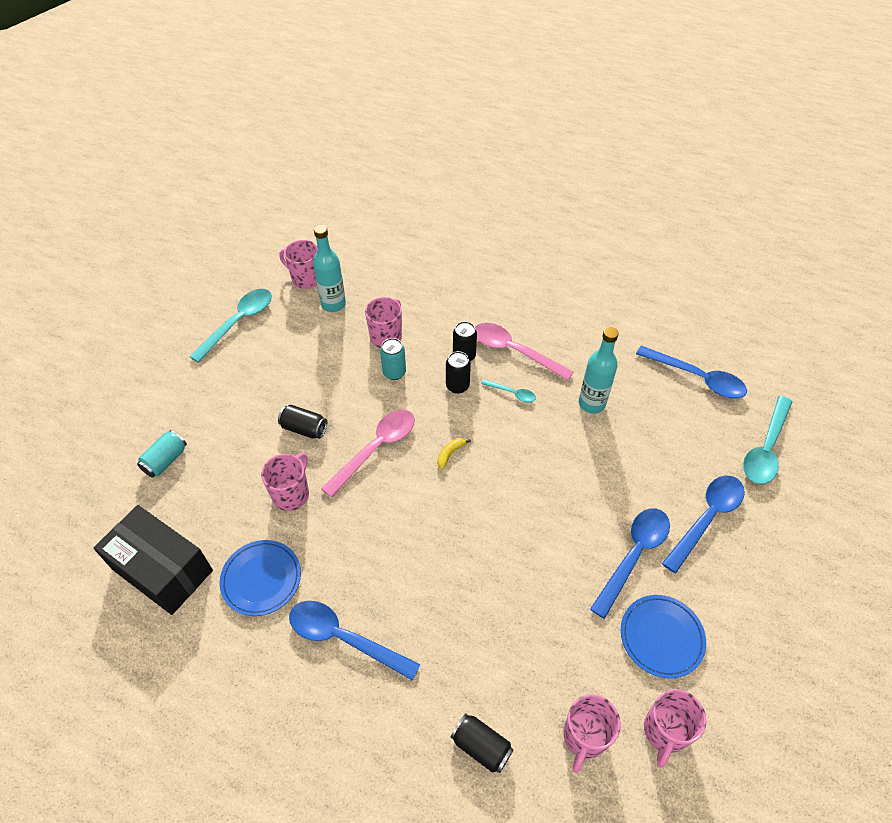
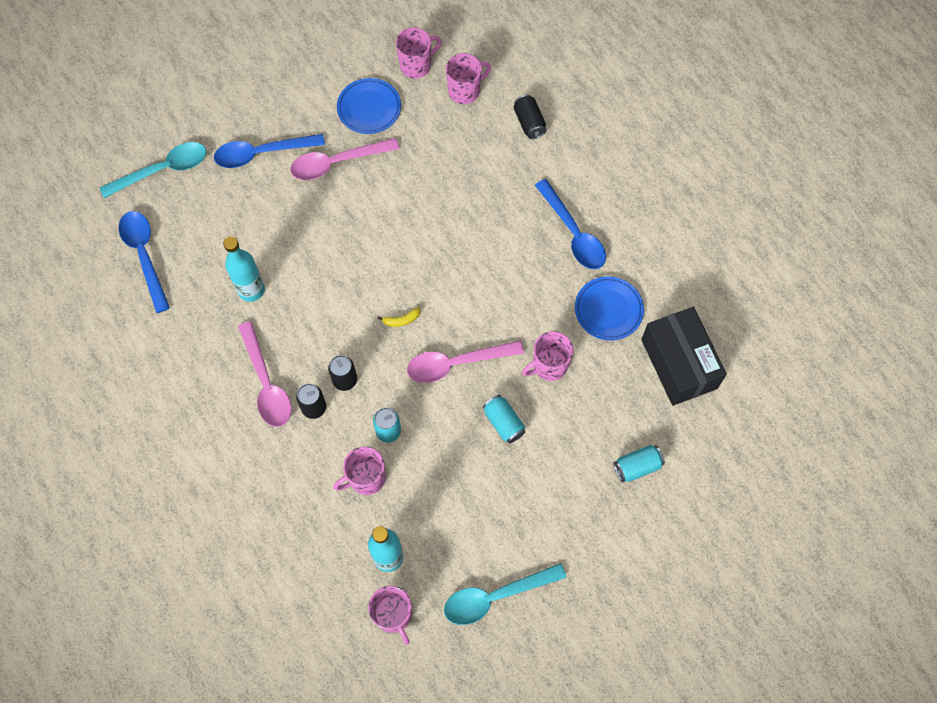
camera: 145 degrees left, 15 degrees up
black can [278,405,327,439] -> turquoise can [483,395,525,443]
turquoise spoon [481,379,536,402] -> none
blue spoon [590,508,670,619] -> pink spoon [290,138,399,180]

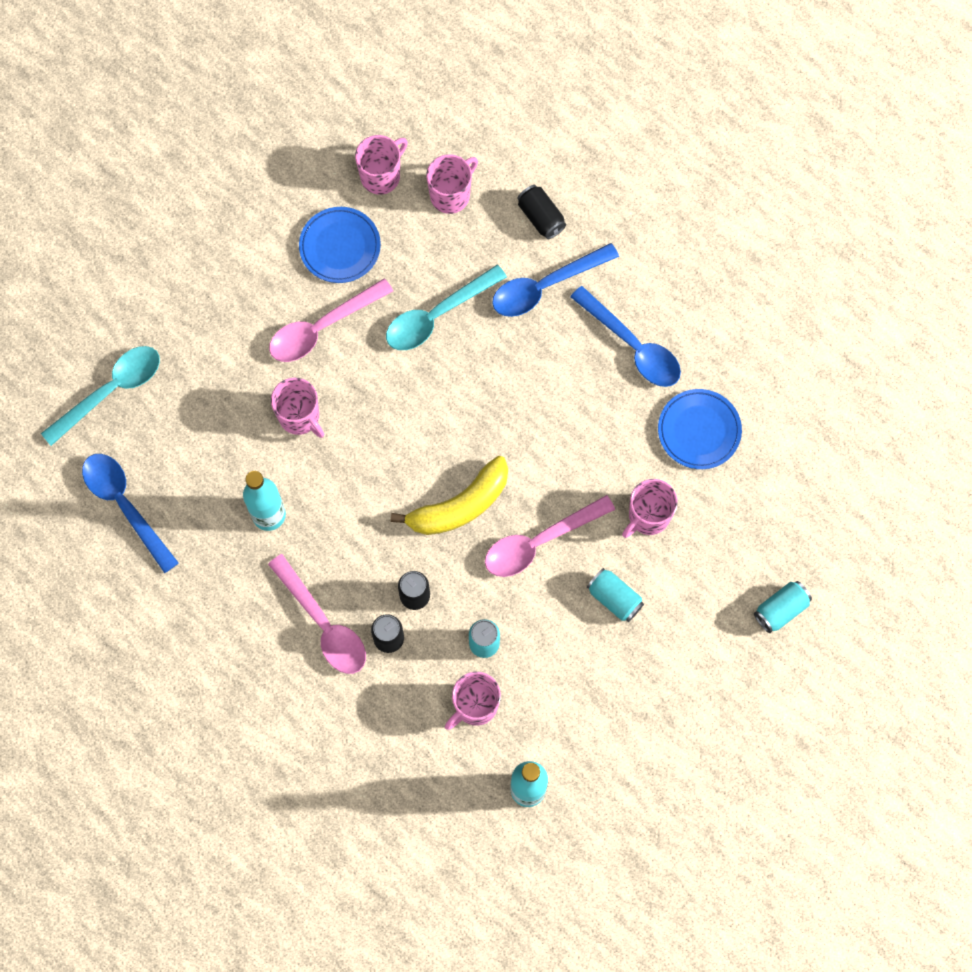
camera: 15 degrees left, 5 degrees up
blue spoon [214,134,325,168] -> blue spoon moved to [492,243,619,317]
pink mug [368,586,412,645] -> pink mug moved to [271,378,324,438]
yellow banana [377,307,420,327] -> yellow banana [391,456,508,535], size x2.43
turquoise spoon [444,563,567,625] -> turquoise spoon moved to [386,265,507,350]
black box [641,307,727,406] -> none

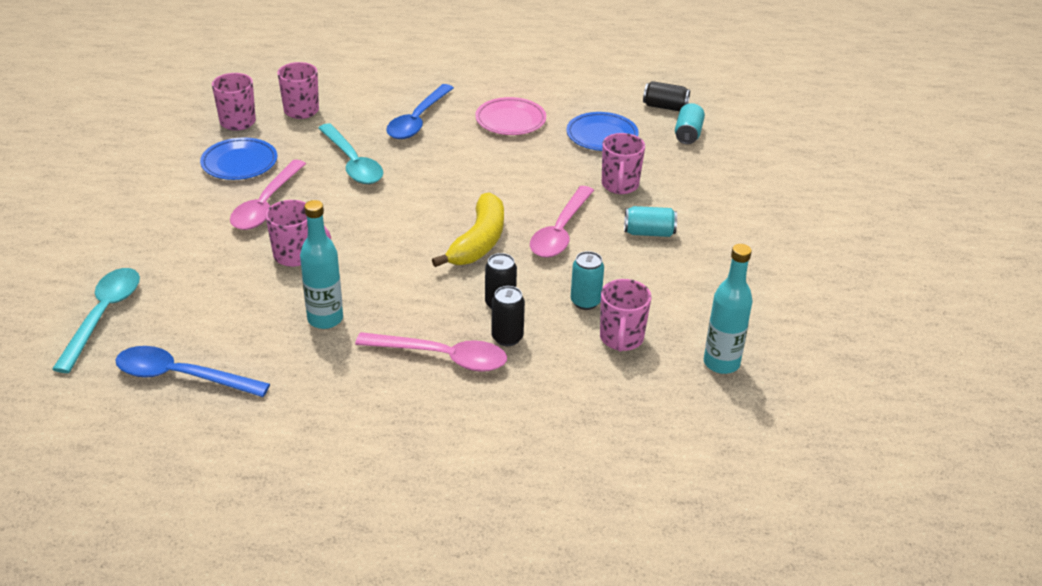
camera: 40 degrees left, 35 degrees down
turquoise spoon [386,265,507,350] -> turquoise spoon turned 45 degrees counterclockwise [318,124,383,184]
black can [518,185,566,239] -> black can moved to [643,81,690,111]
blue spoon [570,286,681,387] -> pink plate [475,97,546,135]
turquoise can [754,581,812,633] -> turquoise can moved to [675,103,705,144]

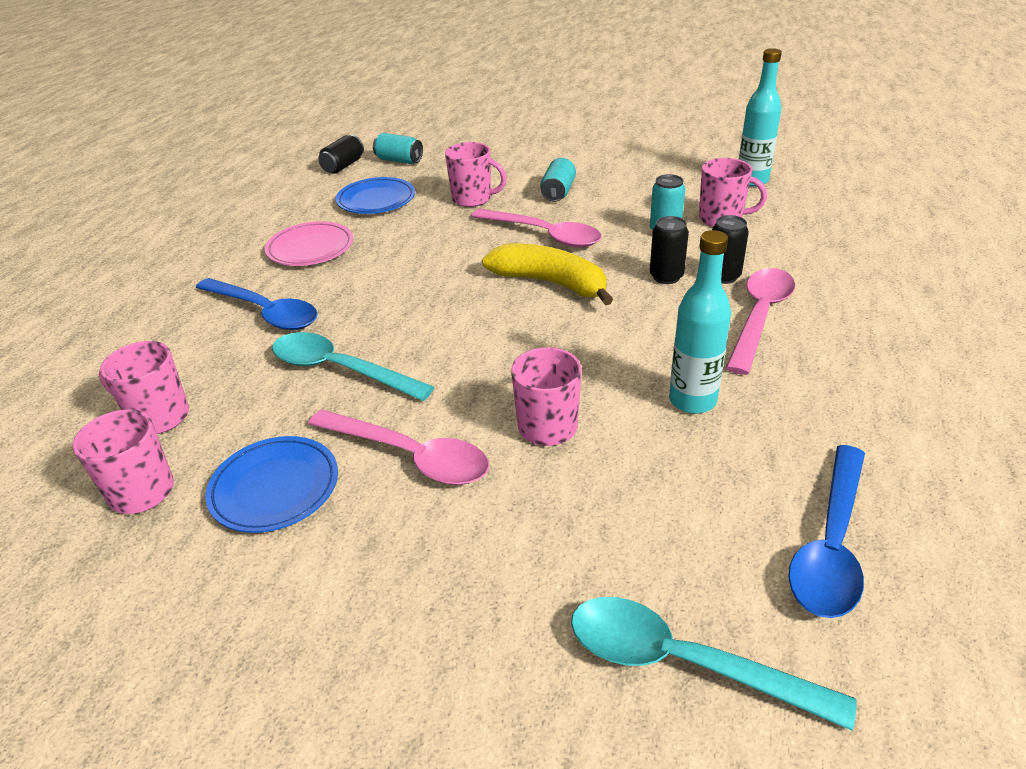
camera: 75 degrees left, 0 degrees up
turquoise spoon [318,124,383,184] -> turquoise spoon turned 135 degrees counterclockwise [272,332,434,401]

